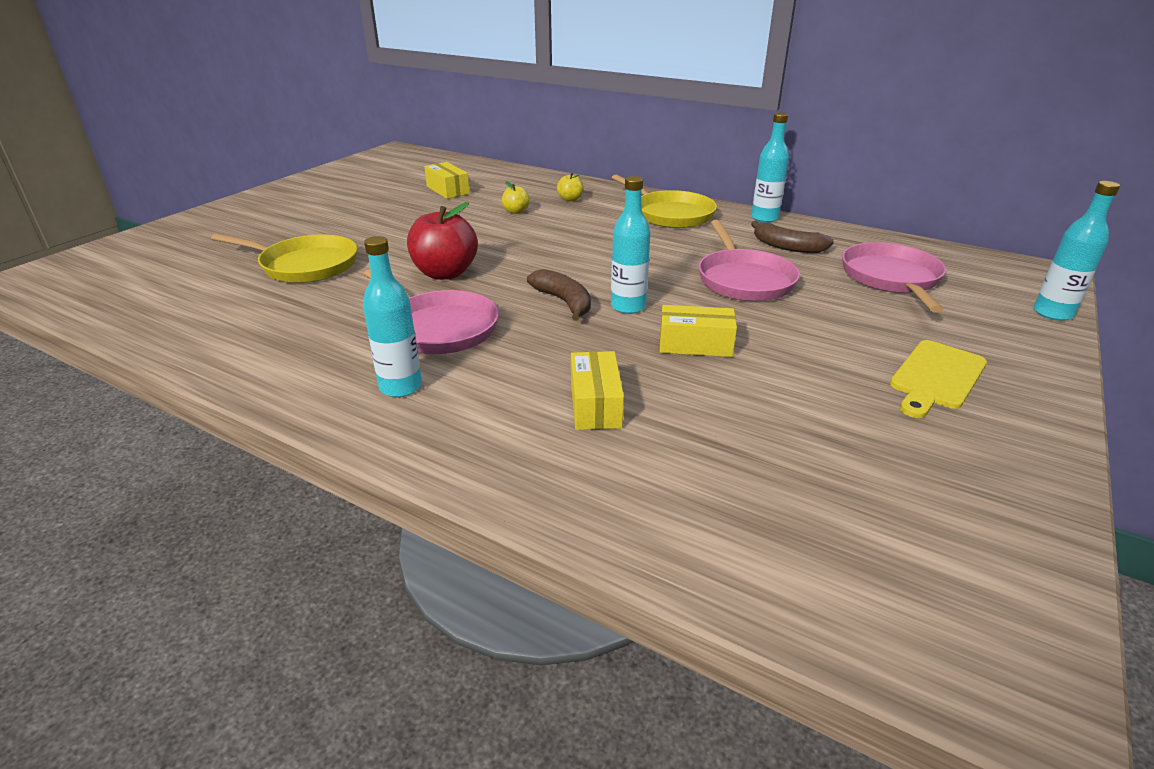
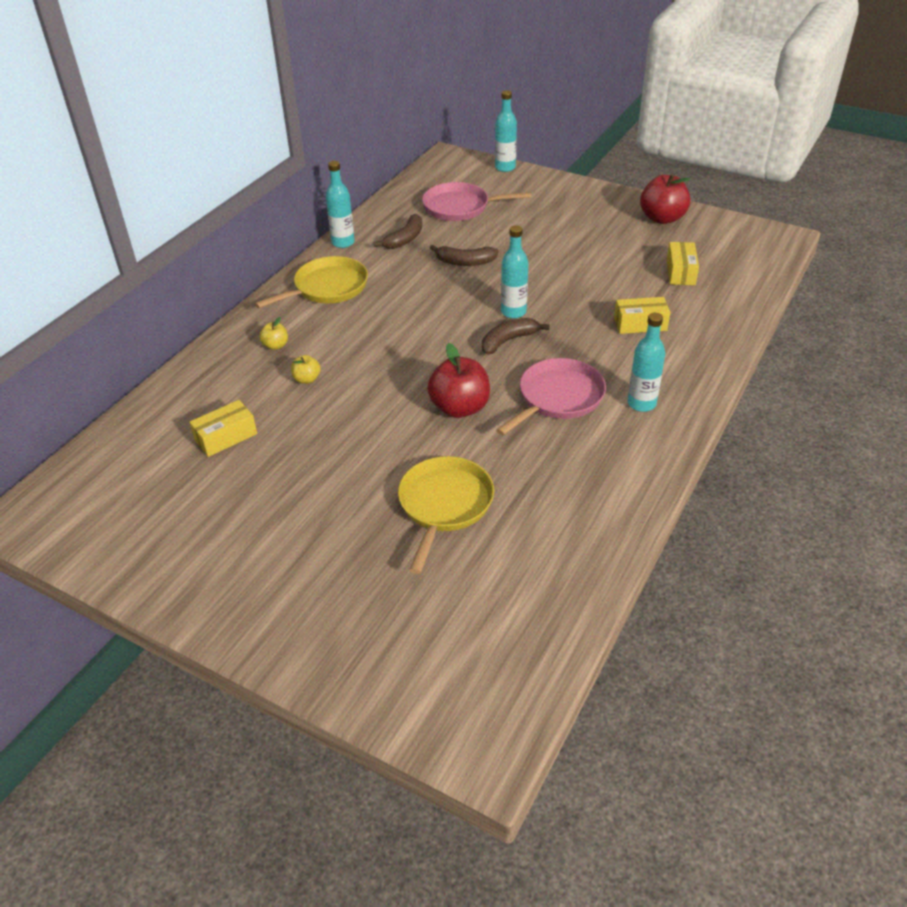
camera: 90 degrees left, 10 degrees up
yellow box [660,305,737,357] -> yellow box moved to [667,242,699,285]
pink pan [699,220,800,301] -> brown banana [430,245,499,266]
yellow cutting board [890,340,987,418] -> none
none -> red apple [640,174,690,224]

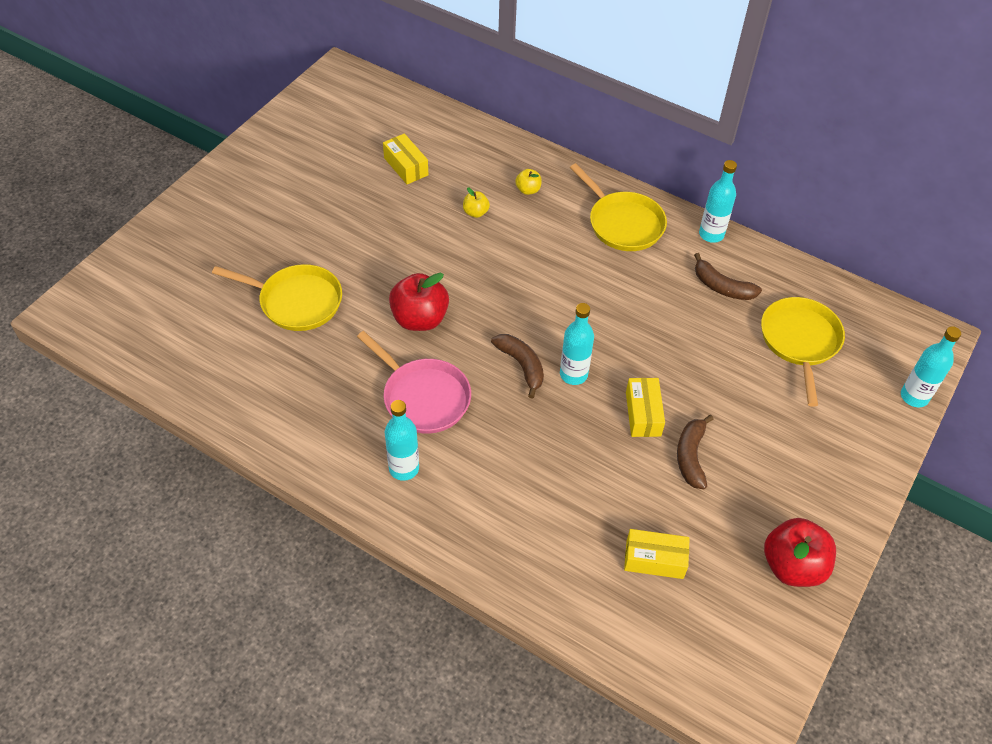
camera: 90 degrees right, 10 degrees up
pink pan [422,182,532,221] -> yellow pan [761,297,845,407]
brown banana [430,245,499,266] -> brown banana moved to [677,415,714,489]
yellow box [614,297,670,334] -> yellow box moved to [626,378,665,437]

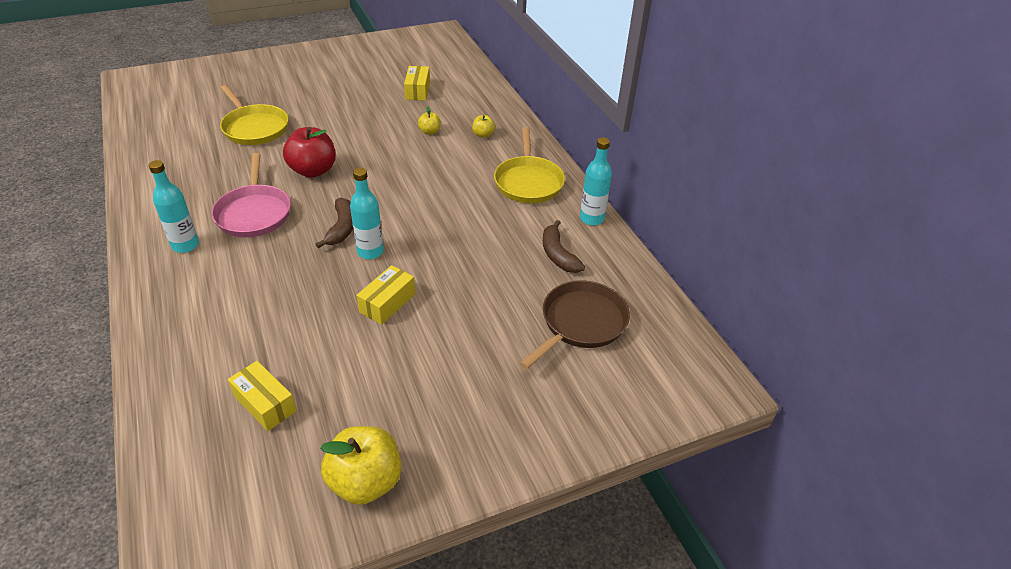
camera: 35 degrees right, 10 degrees down
brown banana [677,415,714,489] -> none
yellow pan [761,297,845,407] -> brown pan [520,280,630,369]
red apple [764,518,836,587] -> yellow apple [320,426,401,505]
turquoise bottle [901,326,961,407] -> none

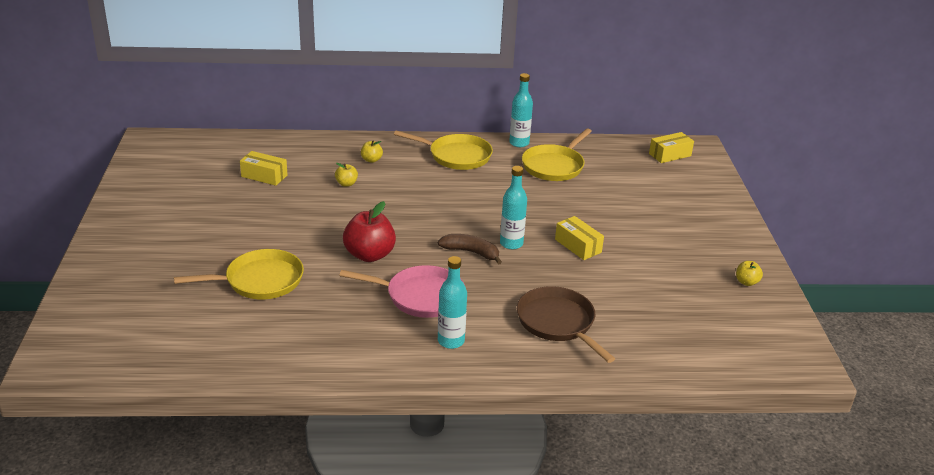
camera: 70 degrees left, 10 degrees down
yellow box [228,361,297,431] -> yellow box moved to [649,132,694,163]
yellow apple [320,426,401,505] -> yellow apple [736,261,763,286], size x0.49
brown pan [520,280,630,369] -> brown pan moved to [517,286,615,363]
brown banana [543,220,585,273] -> yellow pan [522,128,592,181]

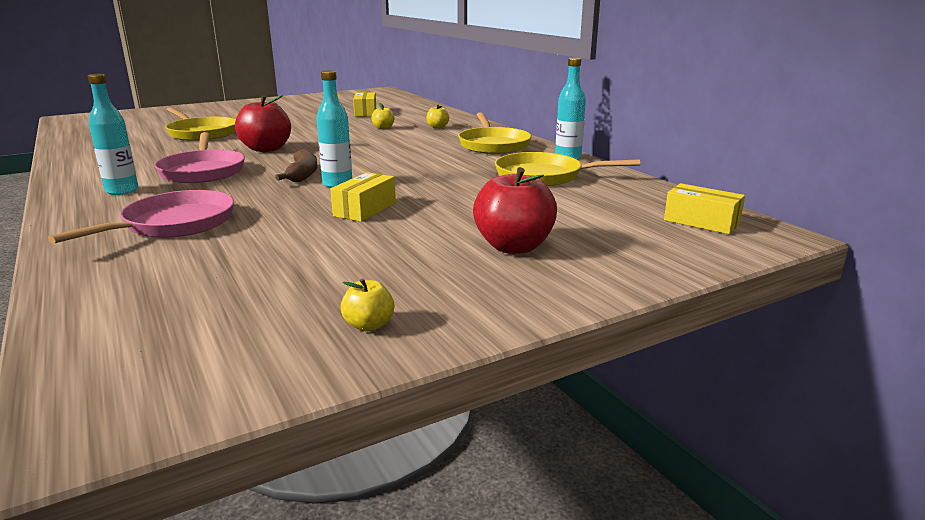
camera: 65 degrees right, 10 degrees down
brown pan [517,286,615,363] -> pink pan [48,190,234,244]
none -> red apple [473,167,557,254]

